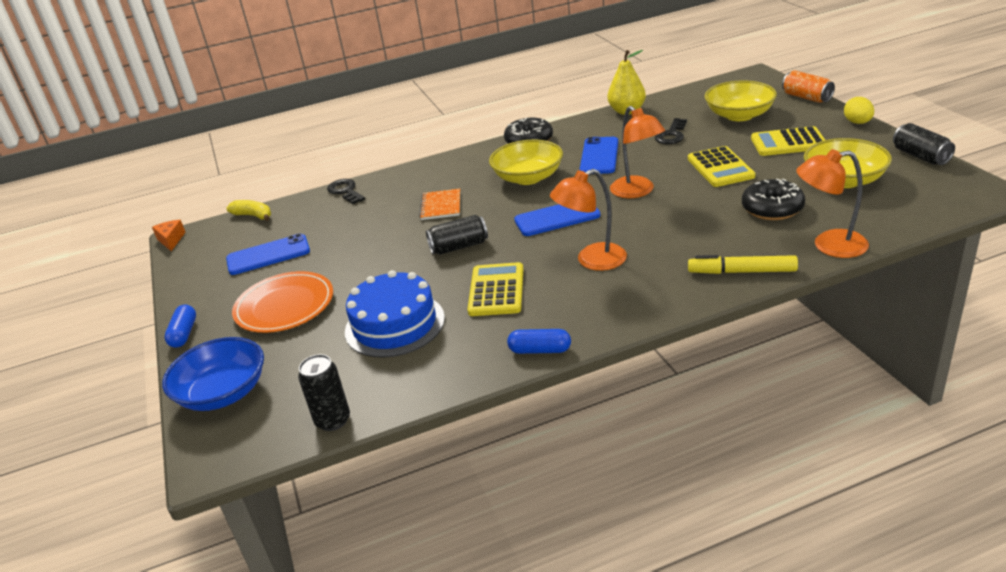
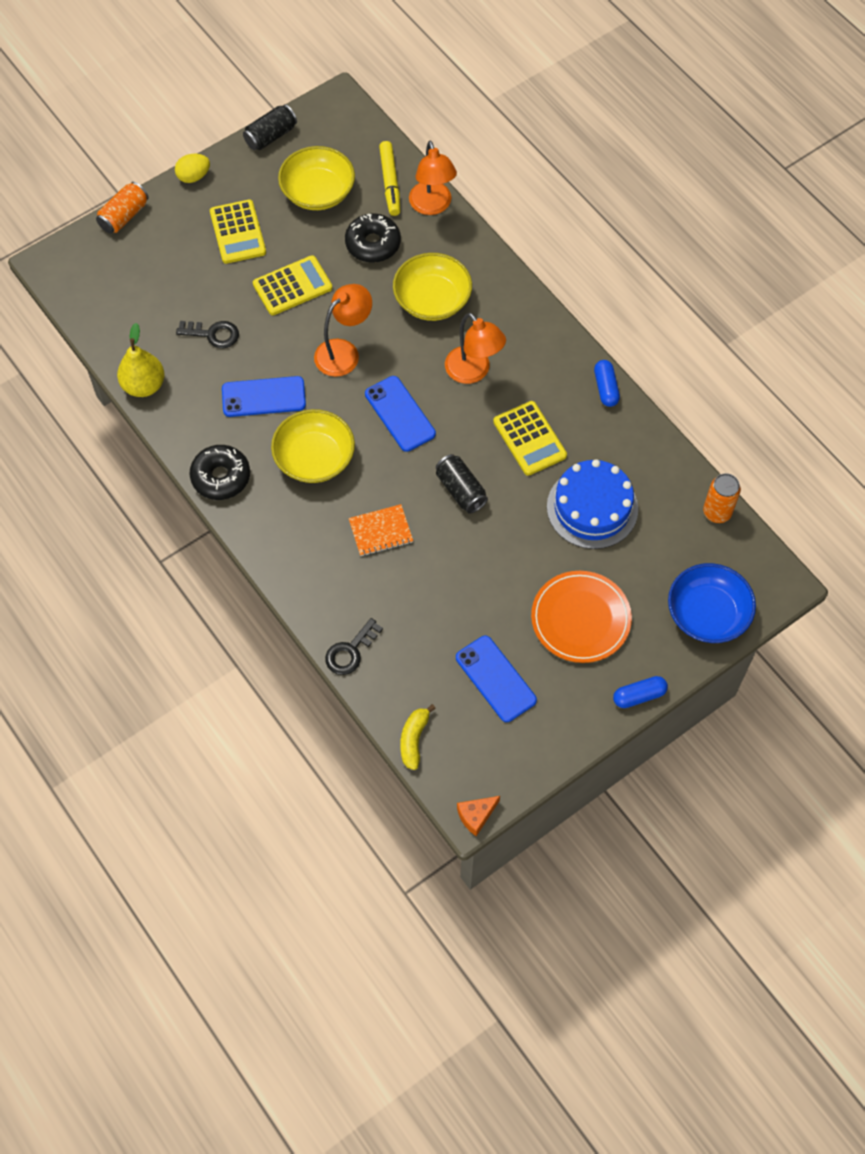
camera: 110 degrees left, 30 degrees up
black can [298,354,350,431] -> orange can [703,473,741,523]
yellow calculator [467,262,523,316] -> yellow calculator turned 105 degrees counterclockwise [493,401,567,476]
yellow marker [688,255,798,274] -> yellow marker moved to [379,141,400,216]
yellow bowl [705,81,777,121] -> yellow bowl moved to [393,253,472,321]

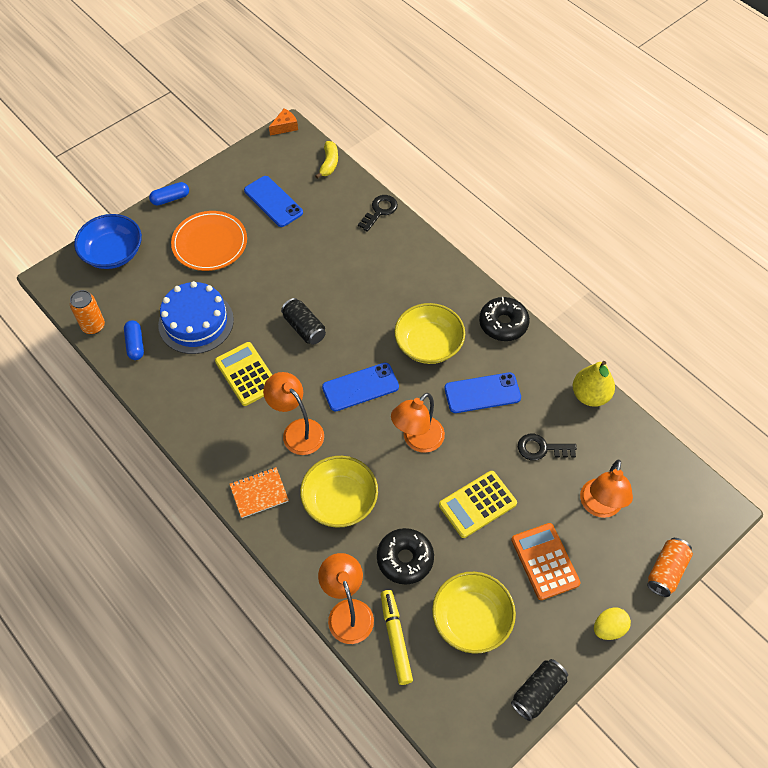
camera: 175 degrees right, 5 degrees down
yellow calculator [210,200,266,264] -> orange calculator [511,523,581,600]
orange notebook [349,504,413,556] -> orange notebook moved to [229,467,289,518]
blue phone [365,376,436,452] -> blue phone turned 75 degrees counterclockwise [322,363,399,411]
blue capsule [594,360,620,407] -> blue capsule moved to [124,320,144,360]
none -> orange lamp [580,460,633,518]

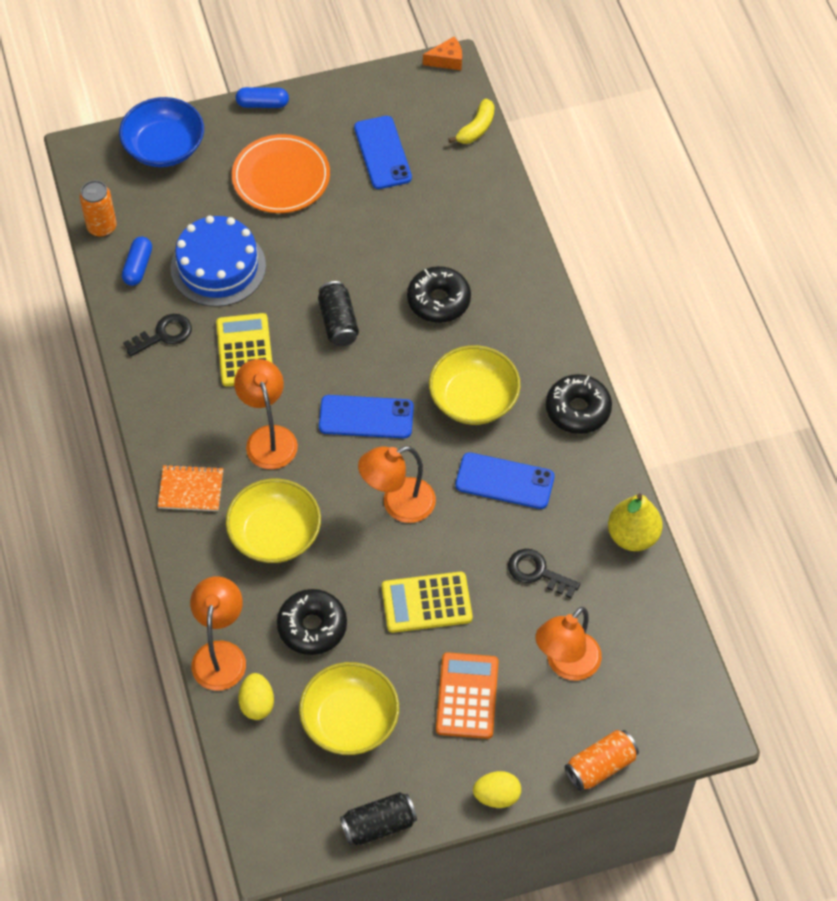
camera: 25 degrees right, 0 degrees up
black key [358,195,398,232] -> black key moved to [123,314,192,357]
yellow marker [381,590,413,685] -> yellow egg [238,673,274,720]
none -> black donut [407,266,471,323]

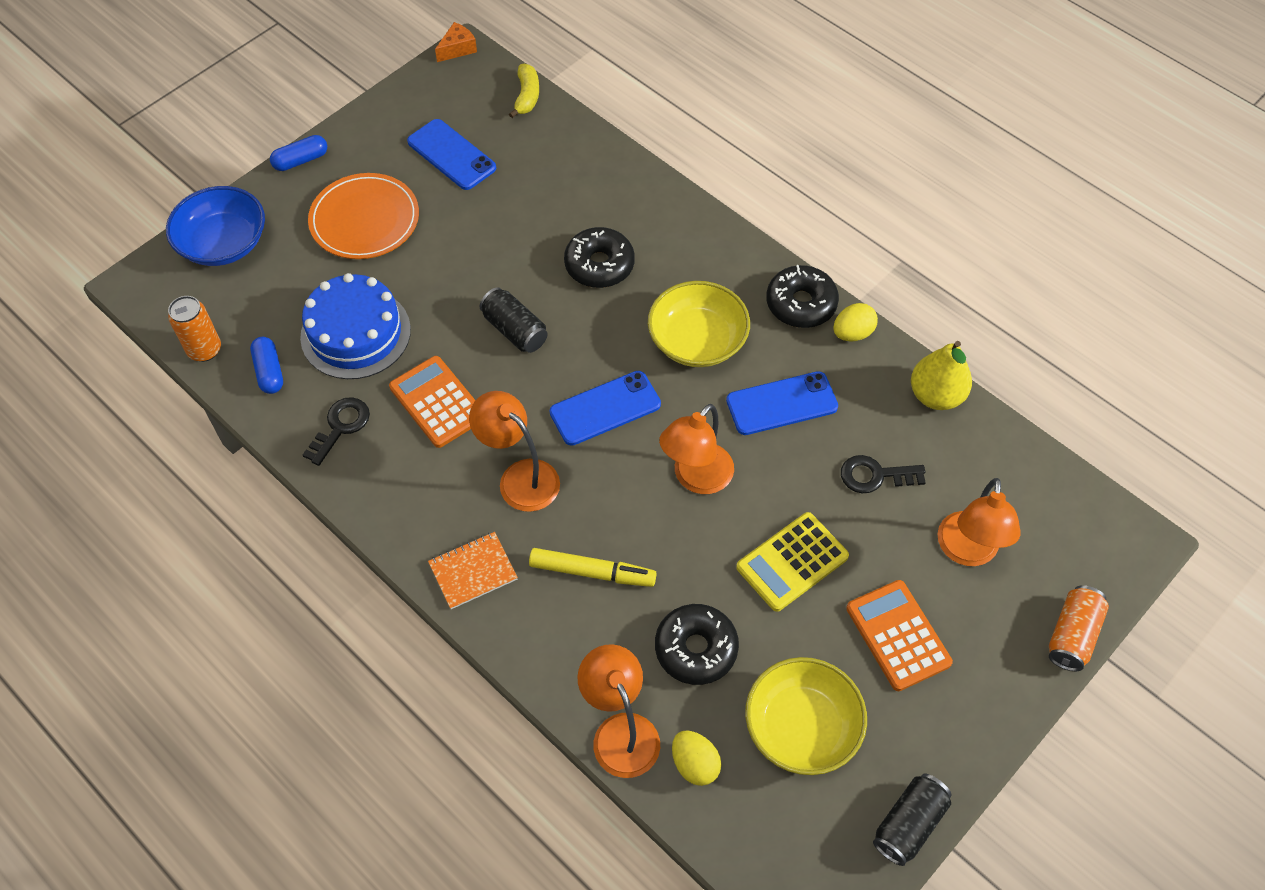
camera: 30 degrees left, 0 degrees up
yellow calculator [216,313,272,386] -> orange calculator [389,356,476,448]
yellow bowl [226,479,321,563] -> yellow marker [529,548,657,587]
yellow egg [473,771,521,808] -> yellow egg moved to [833,303,878,342]

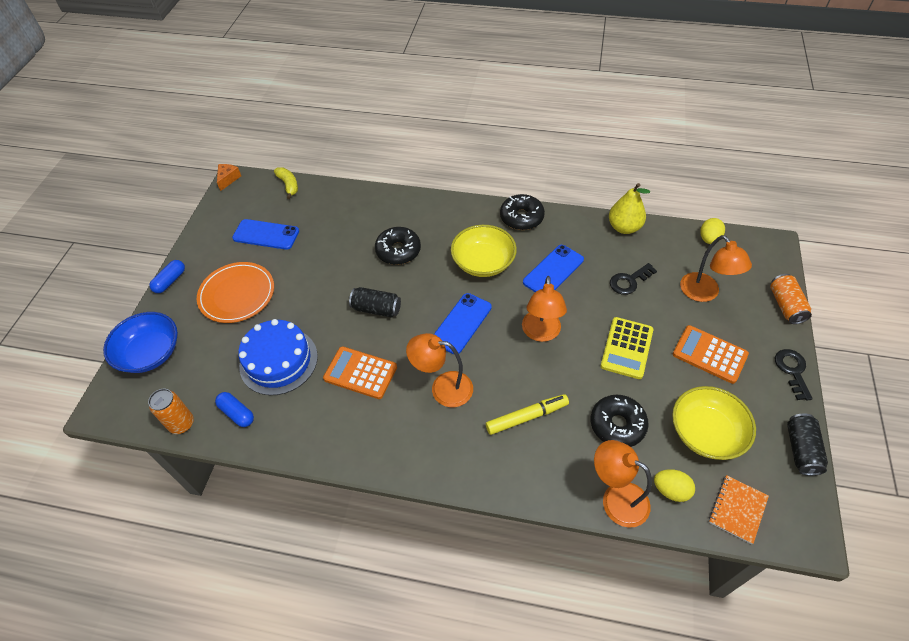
camera: 30 degrees left, 5 degrees down
black key [303,397,370,466] -> black key moved to [775,349,813,401]
orange notebook [428,532,518,609] -> orange notebook moved to [709,475,769,544]
yellow egg [833,303,878,342] -> yellow egg moved to [700,218,725,244]

